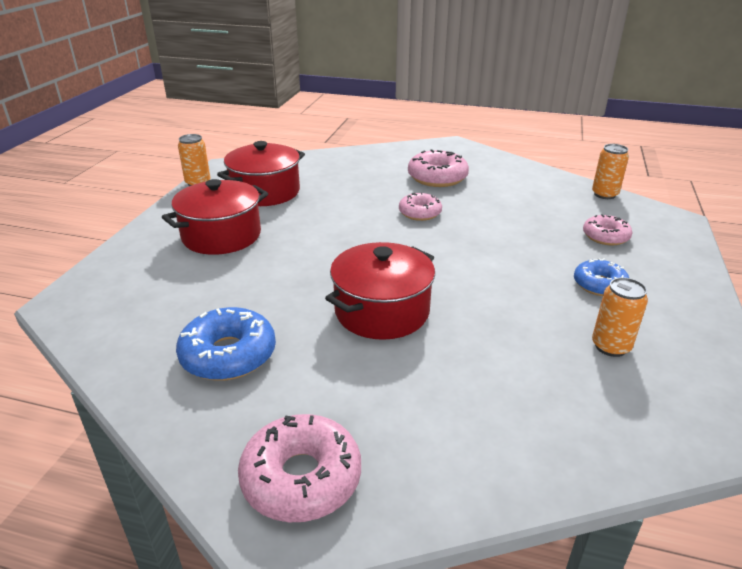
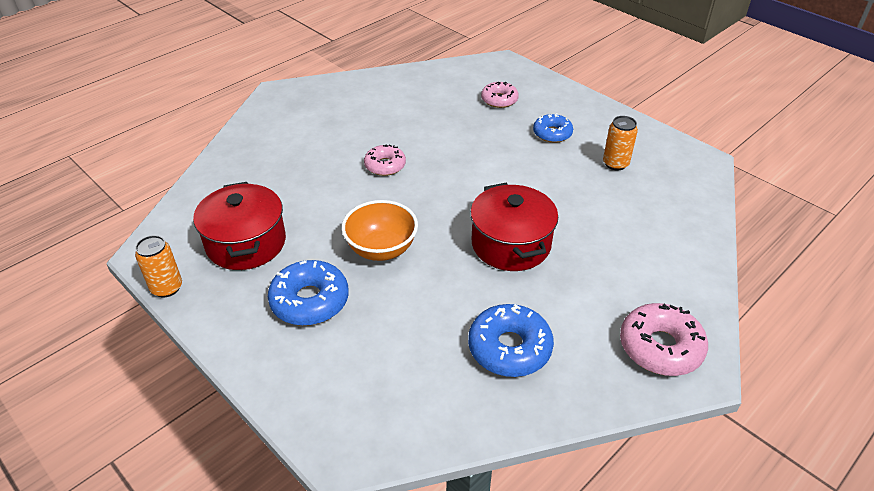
camera: 60 degrees left, 10 degrees up
red pot [162,179,268,255] -> blue donut [268,260,349,326]
pink donut [408,149,469,187] -> none
orange can [592,144,629,199] -> none
none -> orange bowl [342,200,418,261]

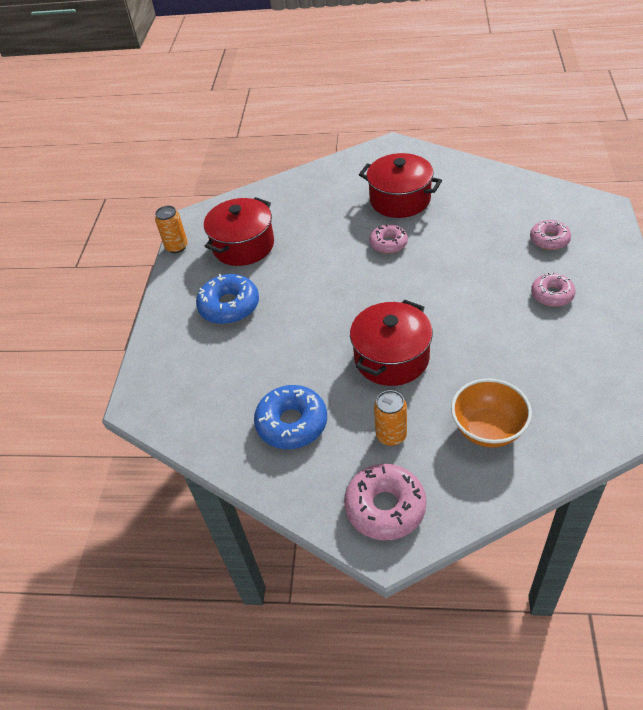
camera: 55 degrees right, 5 degrees up
orange bowl [342,200,418,261] -> orange bowl moved to [451,379,532,448]
blue donut [533,113,573,143] -> pink donut [531,272,576,307]
orange can [603,116,638,171] -> orange can moved to [374,390,407,446]
none -> red pot [359,153,442,218]

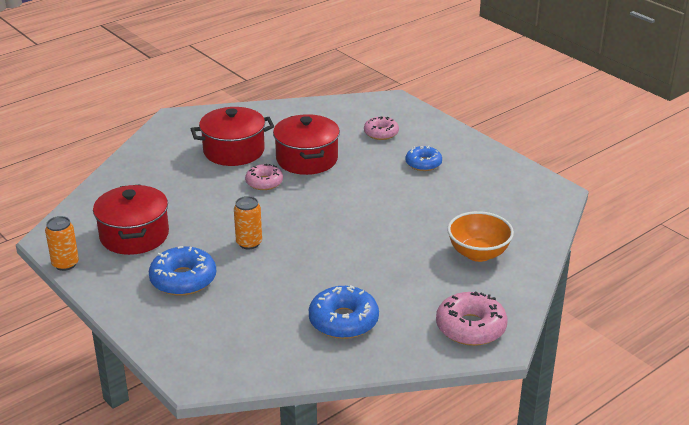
camera: 50 degrees left, 15 degrees down
red pot [350,299,433,386] -> red pot moved to [273,114,340,175]
orange can [374,390,407,446] -> orange can moved to [234,196,262,250]
pink donut [531,272,576,307] -> blue donut [405,146,442,171]

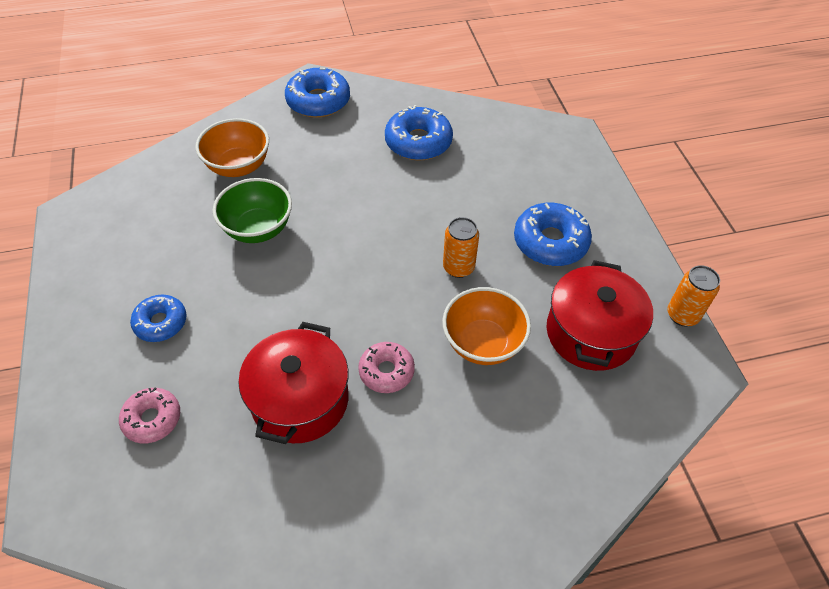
camera: 155 degrees left, 20 degrees up
red pot [191,107,274,166] -> none
pink donut [436,292,507,346] -> blue donut [285,68,350,118]
none -> green bowl [213,178,292,243]
none -> orange bowl [442,287,531,365]

